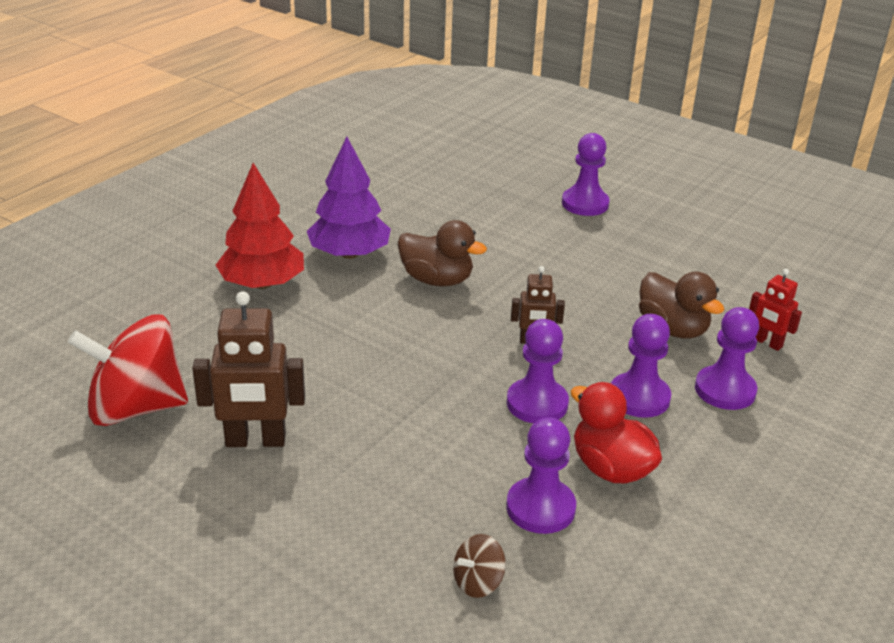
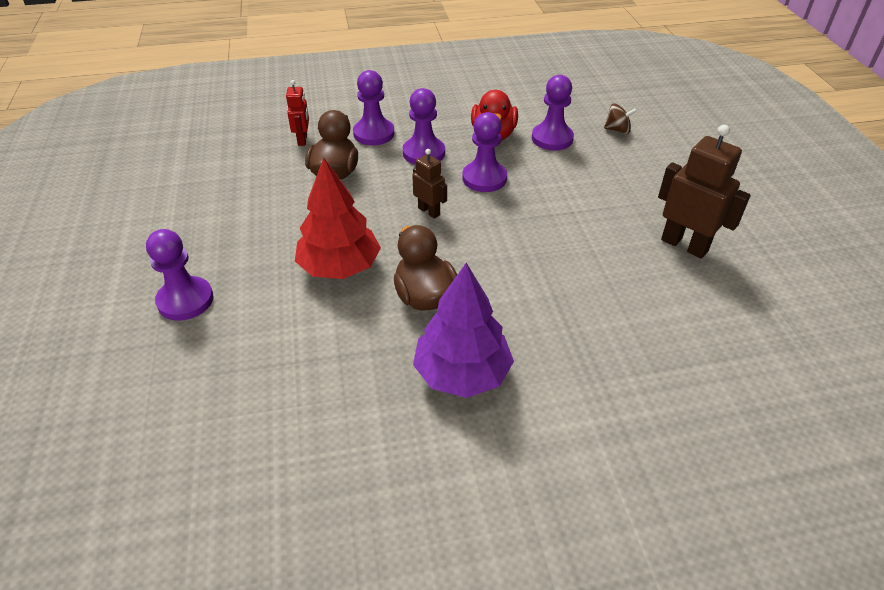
camera: 135 degrees left, 10 degrees up
red spinning top [68,314,188,426] -> none
red tree [216,163,304,289] -> red tree moved to [295,158,381,279]

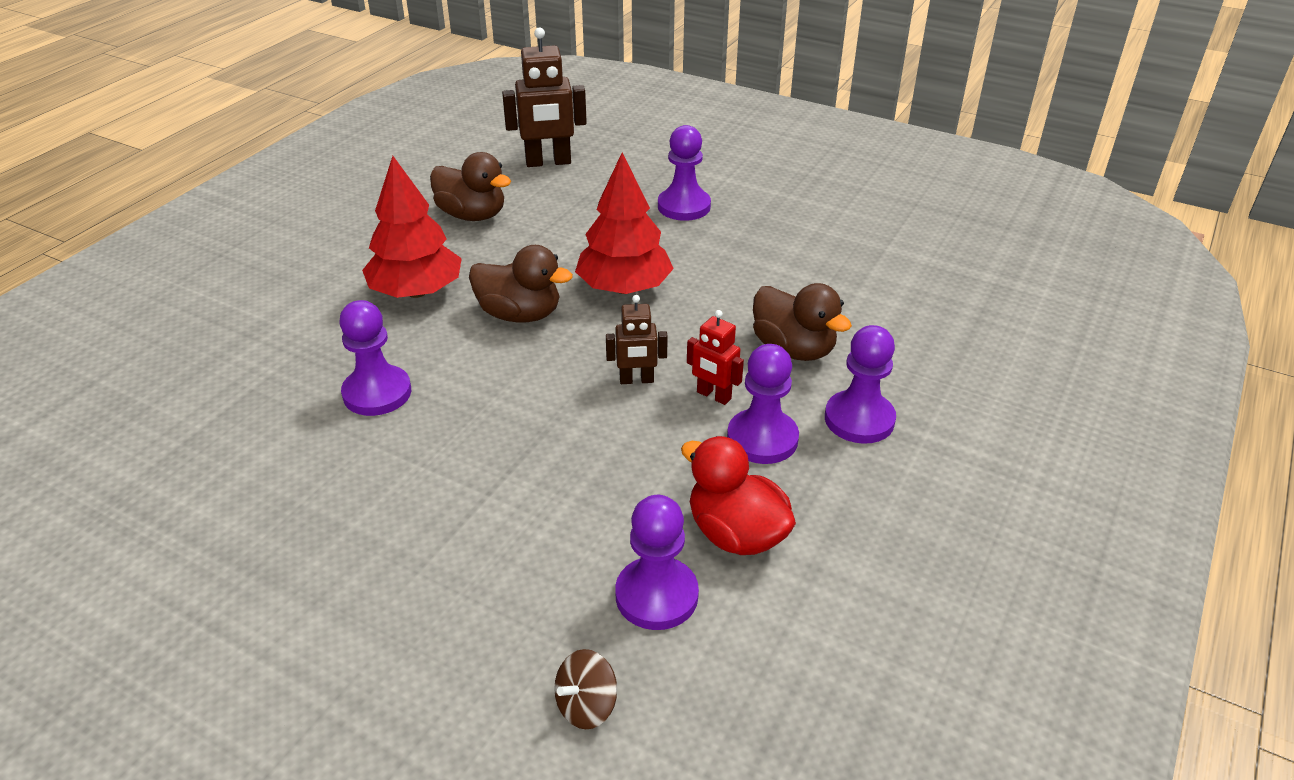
camera: 130 degrees right, 5 degrees down
red robot [286,80,309,146] -> red robot moved to [687,310,744,405]
purple tree [413,263,514,398] -> red tree [362,156,462,298]
purple pawn [462,112,507,192] -> purple pawn moved to [339,300,411,416]
brown robot [658,125,751,258] -> brown robot moved to [502,27,587,167]
none -> brown duck [430,152,511,221]

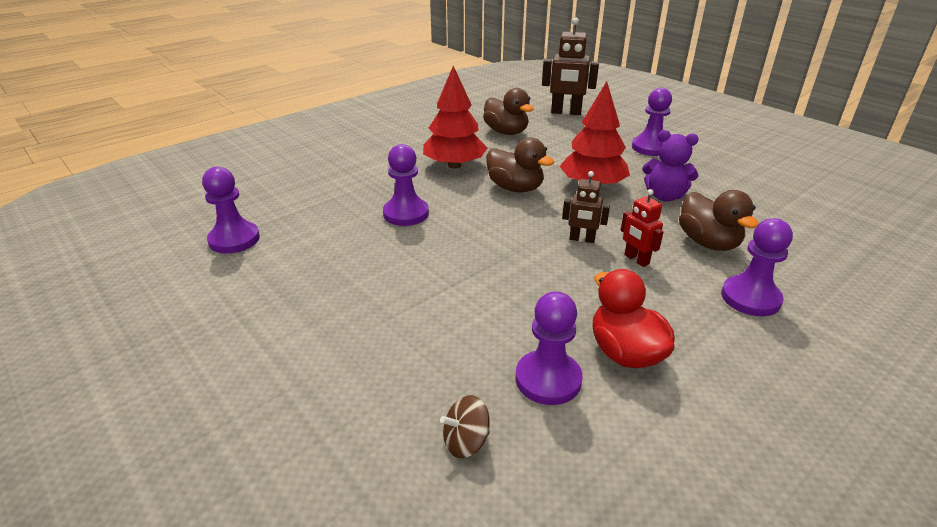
camera: 20 degrees right, 5 degrees down
purple pawn [727,344,799,464] -> purple pawn moved to [202,167,260,254]
none -> purple teddy bear [642,130,699,202]

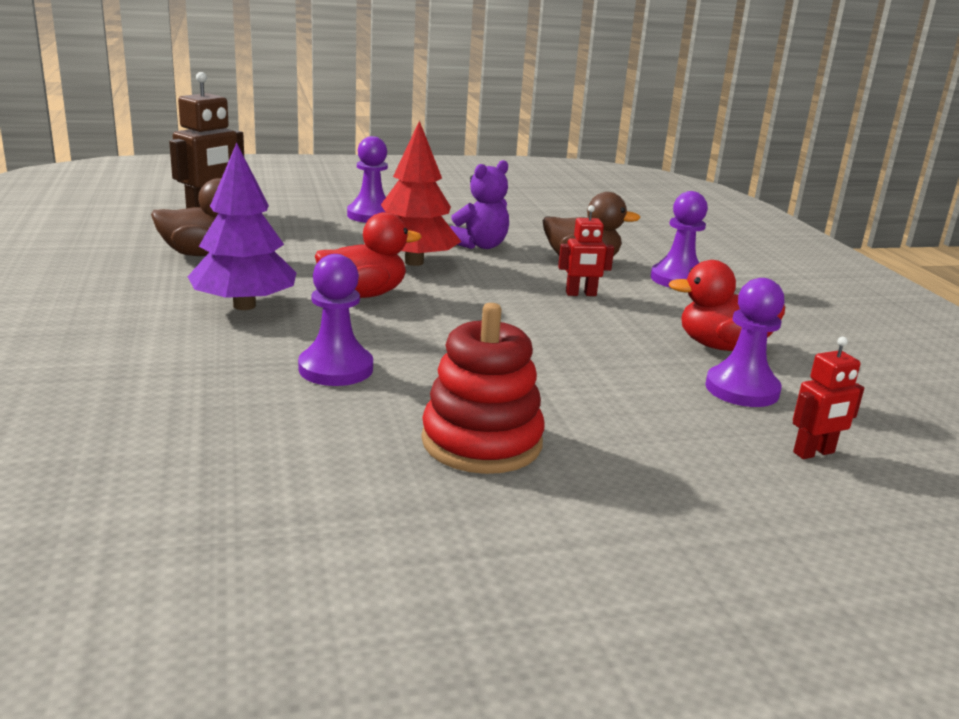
camera: 65 degrees left, 10 degrees down
purple pawn [202,167,260,254] -> none
red tree [423,66,487,169] -> purple tree [187,143,296,310]
brown spinning top [440,395,490,458] -> red robot [793,337,864,459]
brown duck [486,137,554,192] -> red duck [315,212,422,298]
brown robot [562,171,610,243] -> none
none -> red stacking toy [421,303,545,474]

